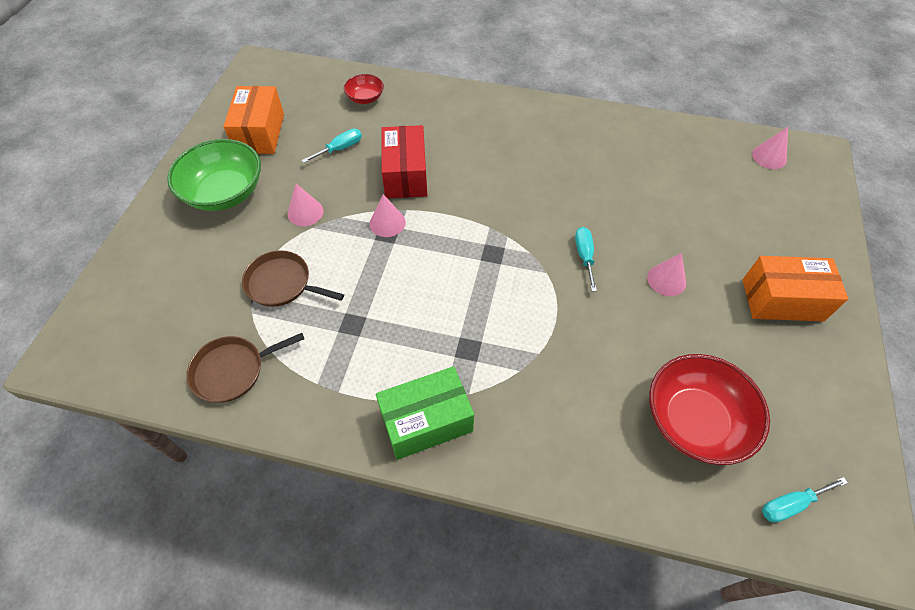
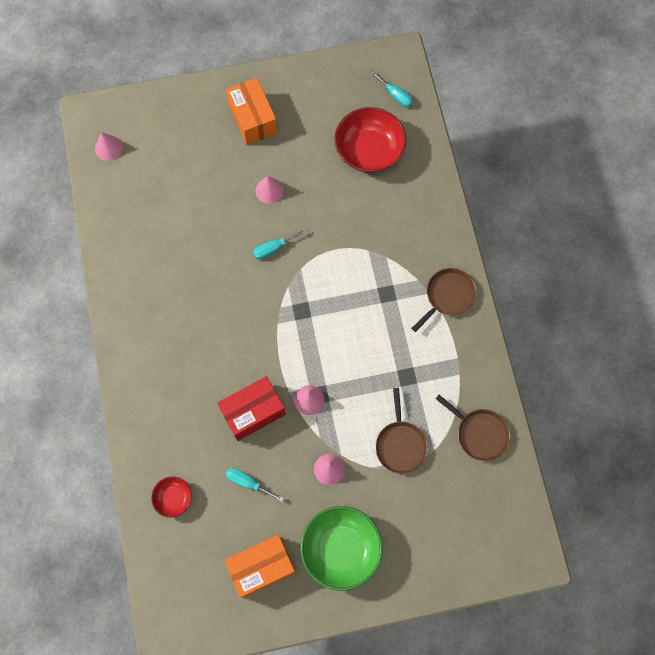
camera: 115 degrees left, 15 degrees up
green box [376,366,474,460] -> brown pan [411,268,477,332]

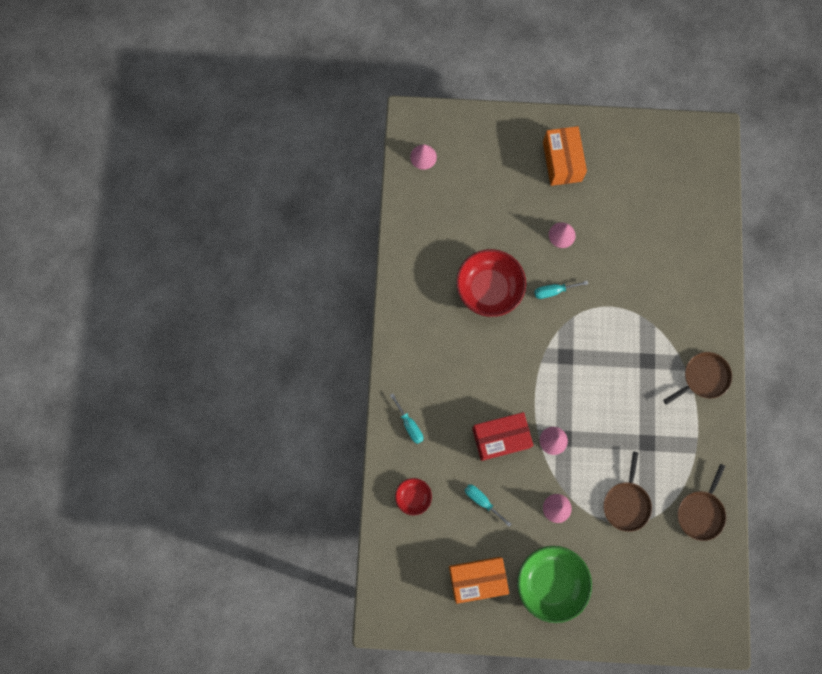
camera: 15 degrees right, 5 degrees up
red bowl [334,107,407,173] -> red bowl moved to [456,249,526,317]
turquoise screwdriver [369,70,413,107] -> turquoise screwdriver moved to [390,394,423,444]
brown pan [436,395,510,461] -> brown pan turned 60 degrees clockwise [677,464,726,541]

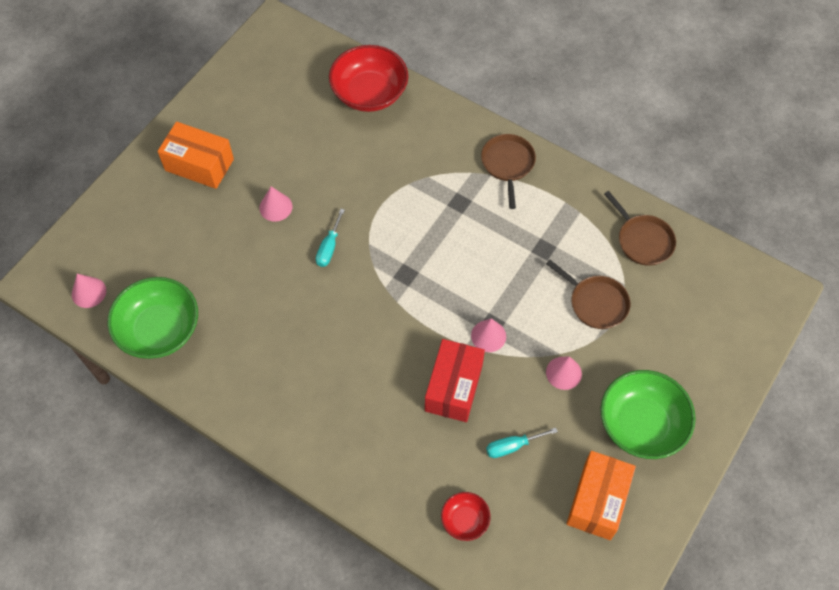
camera: 60 degrees left, 15 degrees down
turquoise screwdriver [390,394,423,444] -> none
red bowl [456,249,526,317] -> red bowl moved to [329,45,408,112]
none -> green bowl [108,277,198,359]

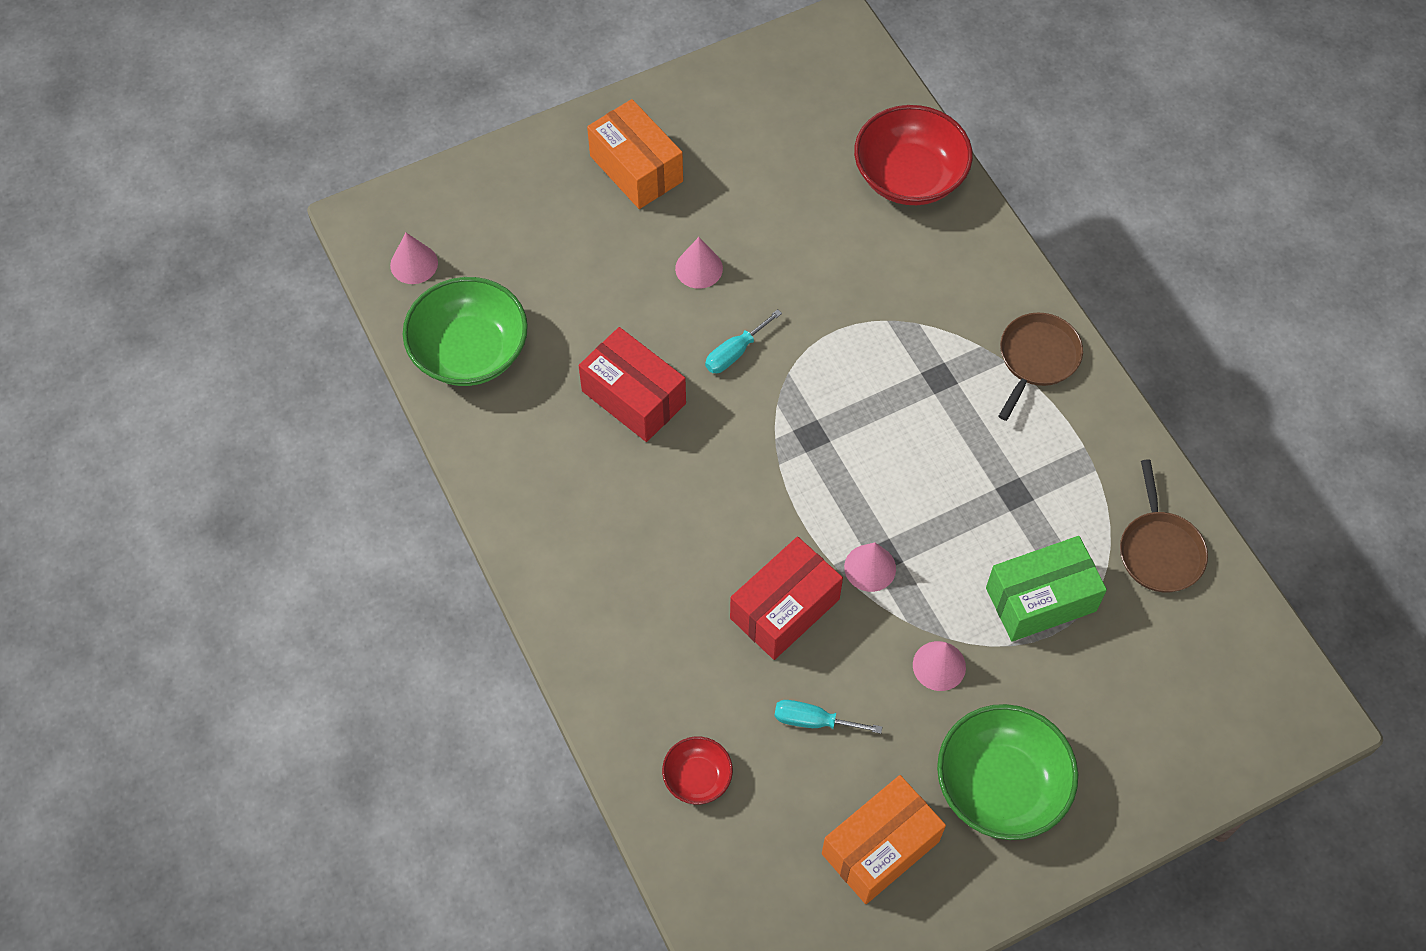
camera: 30 degrees right, 0 degrees up
brown pan [546,260,630,329] -> green box [986,536,1107,642]
none -> red box [579,327,686,442]

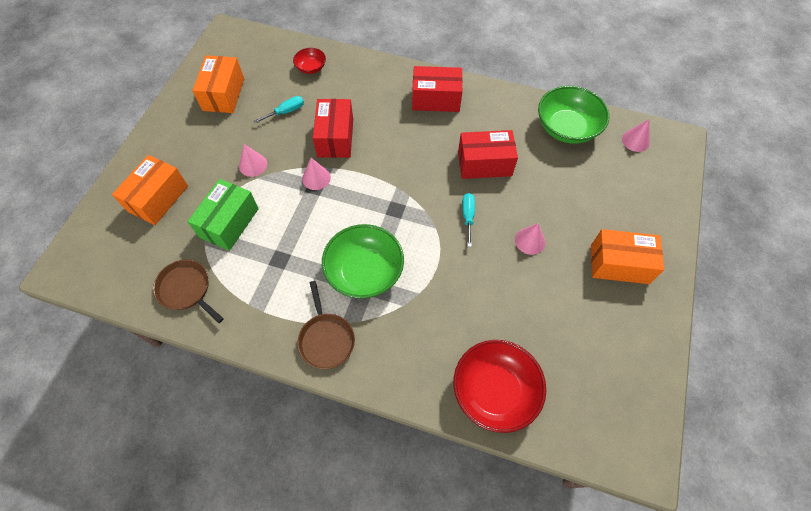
camera: 135 degrees right, 0 degrees up
green bowl [937,704,1078,840] -> green bowl moved to [322,224,404,299]
none -> orange box [112,155,188,225]
none -> red box [412,66,463,112]

